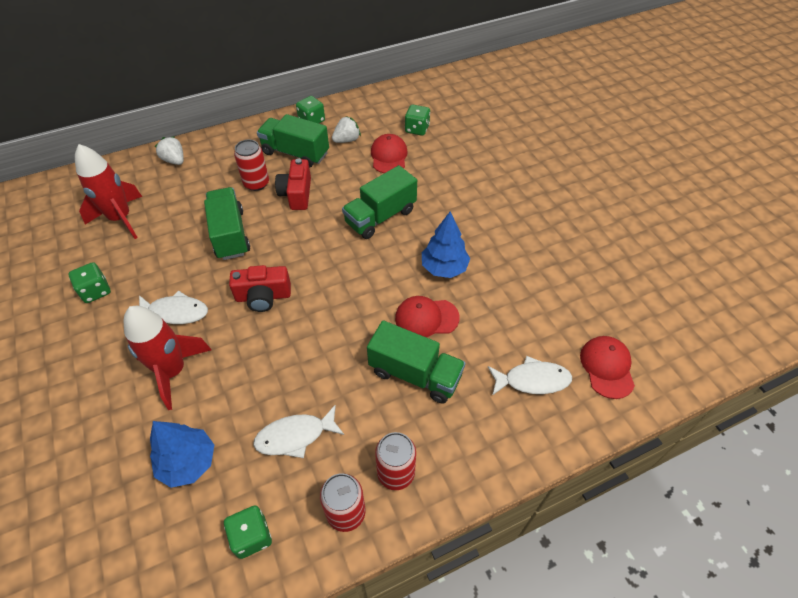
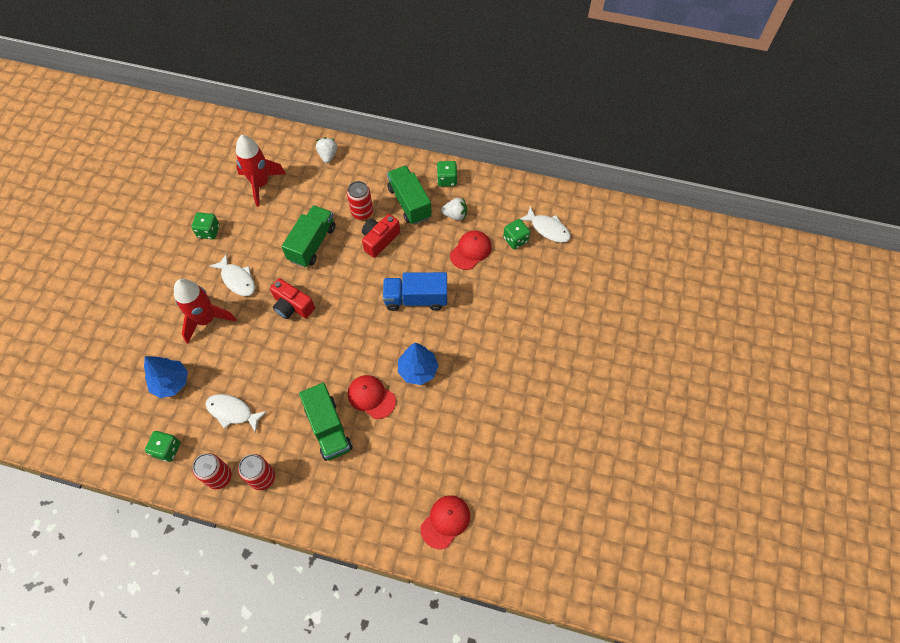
camera: 40 degrees right, 10 degrees up
green truck [342,165,417,239] -> blue truck [383,272,447,311]
white fish [488,356,572,396] -> white fish moved to [520,206,571,243]

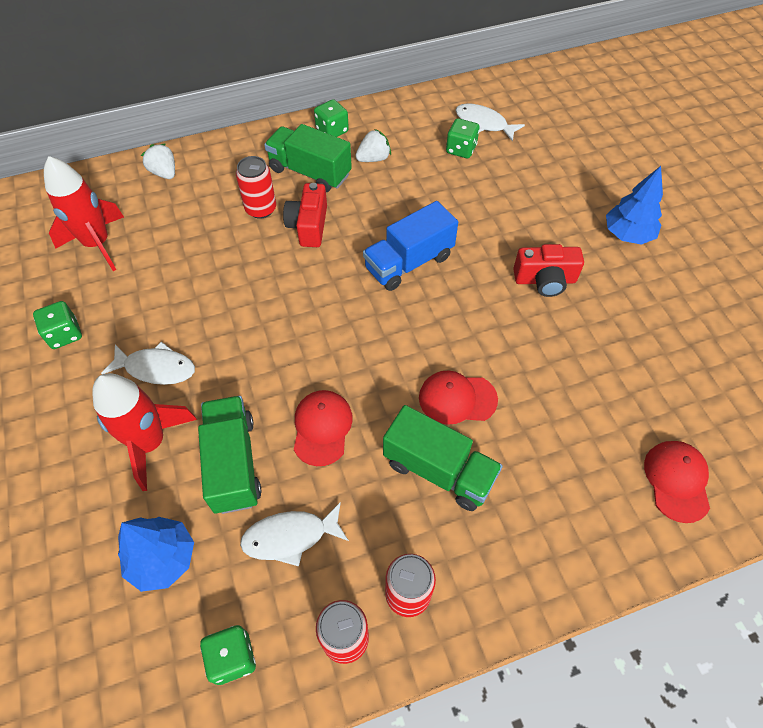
camera: 35 degrees left, 5 degrees down
red camera [270,278,315,319] -> red camera moved to [513,244,584,297]
green truck [282,205,336,267] -> green truck moved to [198,396,262,514]
blue tree [398,343,439,385] -> blue tree moved to [606,166,663,245]
red cap [450,230,492,270] -> red cap moved to [294,390,353,466]
white fish [520,206,571,243] -> white fish turned 150 degrees counterclockwise [455,103,525,142]

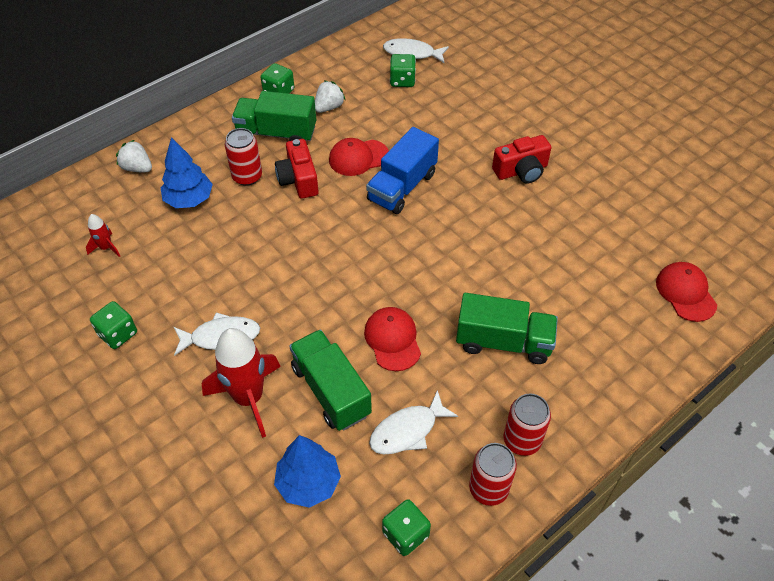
camera: 20 degrees left, 5 degrees down
red rocket [44,156,124,271] -> red rocket [86,214,120,257], size x0.47
red cap [419,371,498,425] -> red cap moved to [329,138,389,176]
blue tree [606,166,663,245] -> blue tree moved to [161,137,213,208]

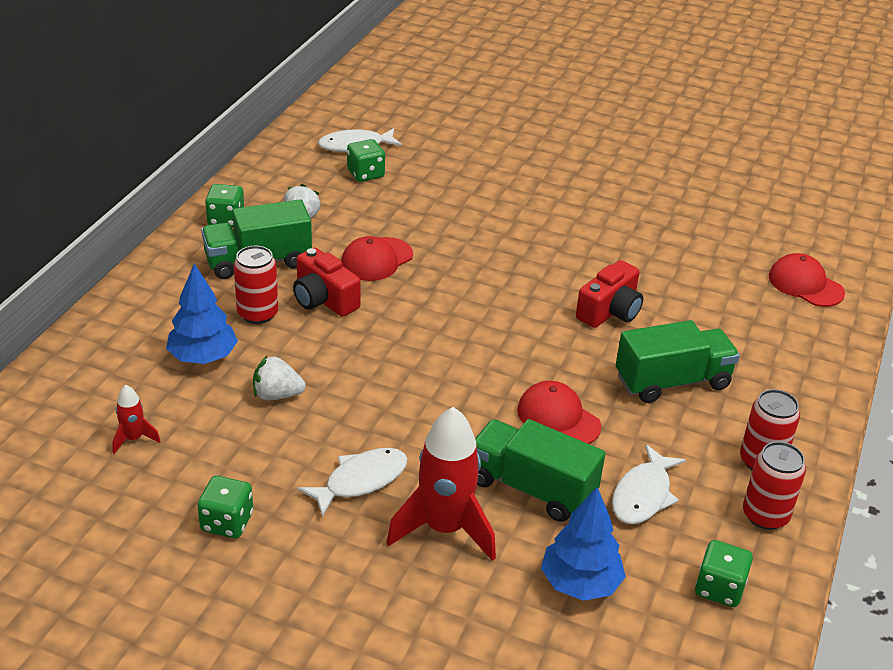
camera: 30 degrees left, 15 degrees down
white strawberry [116,140,152,172] -> white strawberry moved to [253,355,306,400]
blue truck [366,127,439,214] -> none
red camera [492,135,551,183] -> red camera moved to [576,260,643,328]

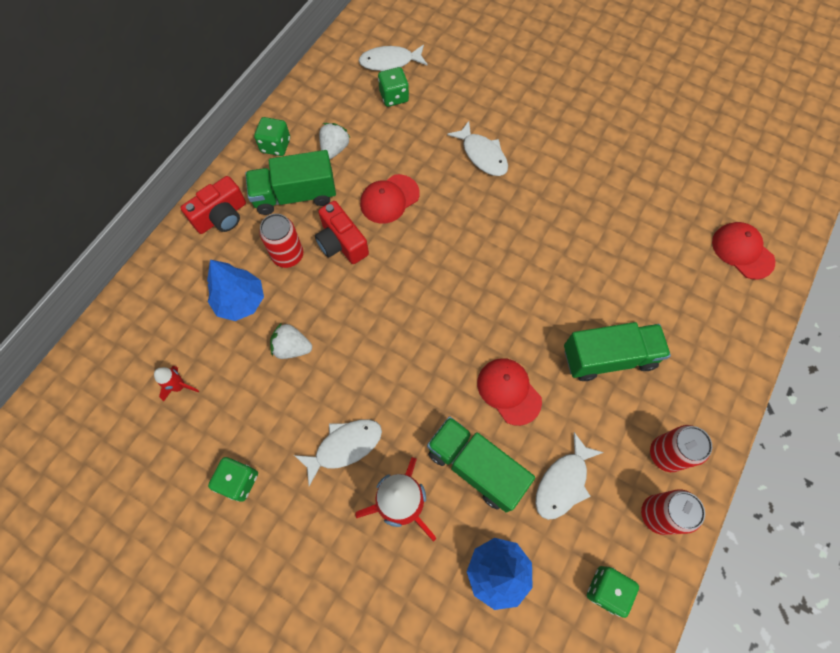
camera: 10 degrees right, 30 degrees up
red camera [576,260,643,328] -> red camera moved to [180,176,246,234]
none -> white fish [447,121,508,176]

